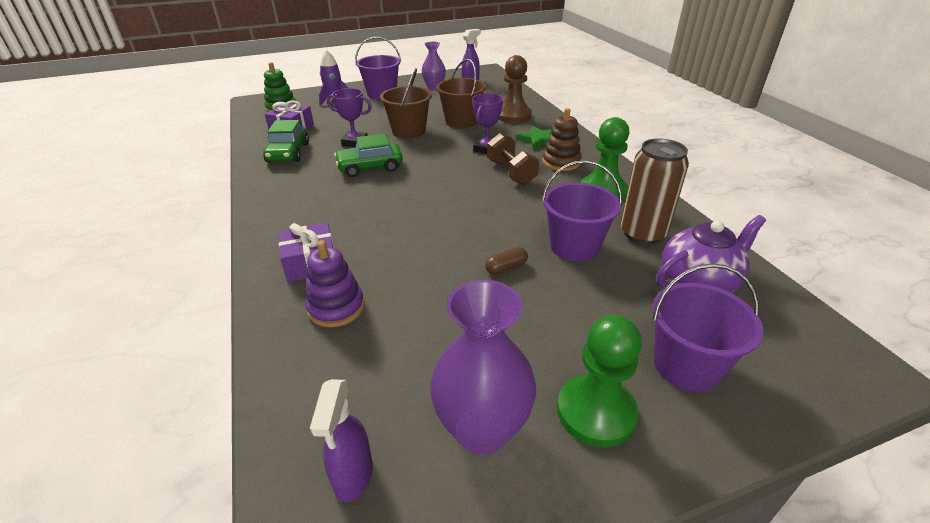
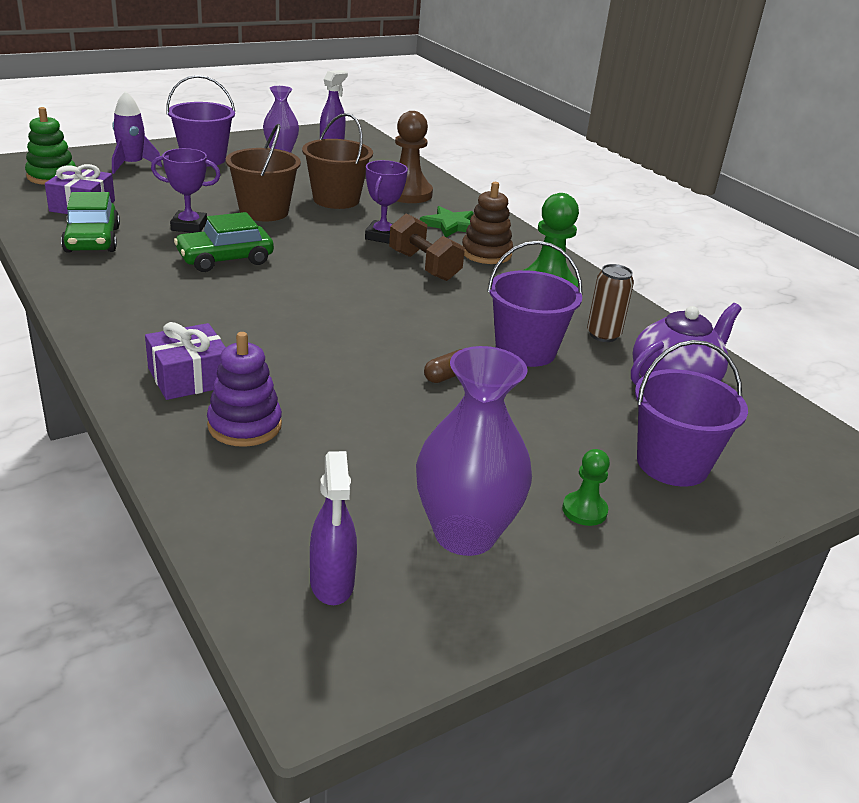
camera: 15 degrees left, 5 degrees down
green pawn [557,315,642,447] -> green pawn [562,449,610,526], size x0.52
brown can [620,138,689,245] -> brown can [587,264,634,342], size x0.61

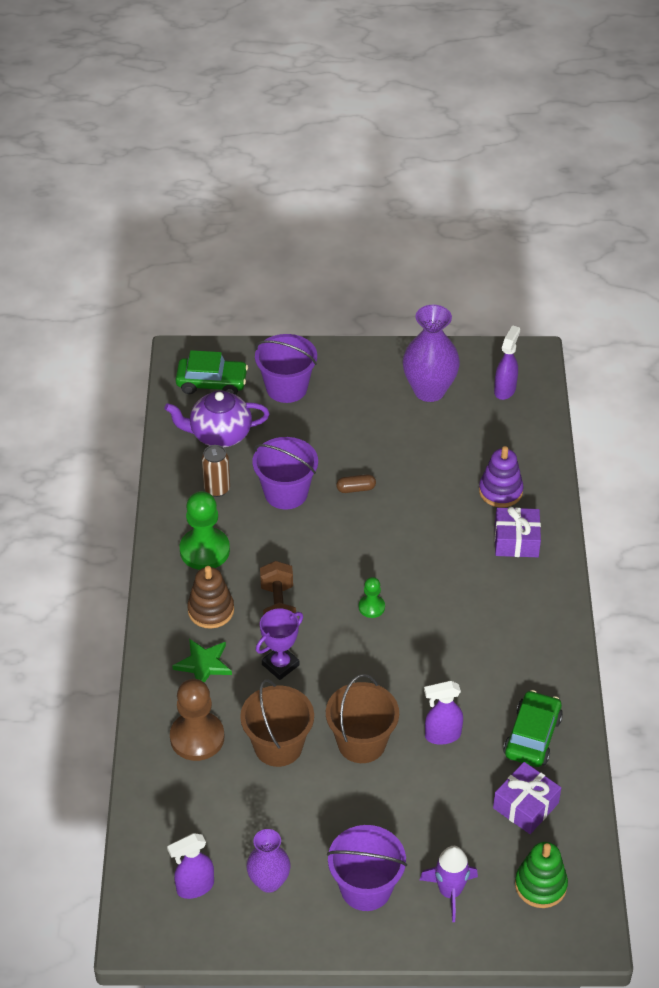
camera: 145 degrees left, 15 degrees up
purple trophy [151,148,220,233] -> purple spray bottle [424,681,463,745]
green car [174,212,274,272] -> green car moved to [175,350,248,395]
green pawn [562,449,610,526] -> green pawn moved to [359,577,385,618]

